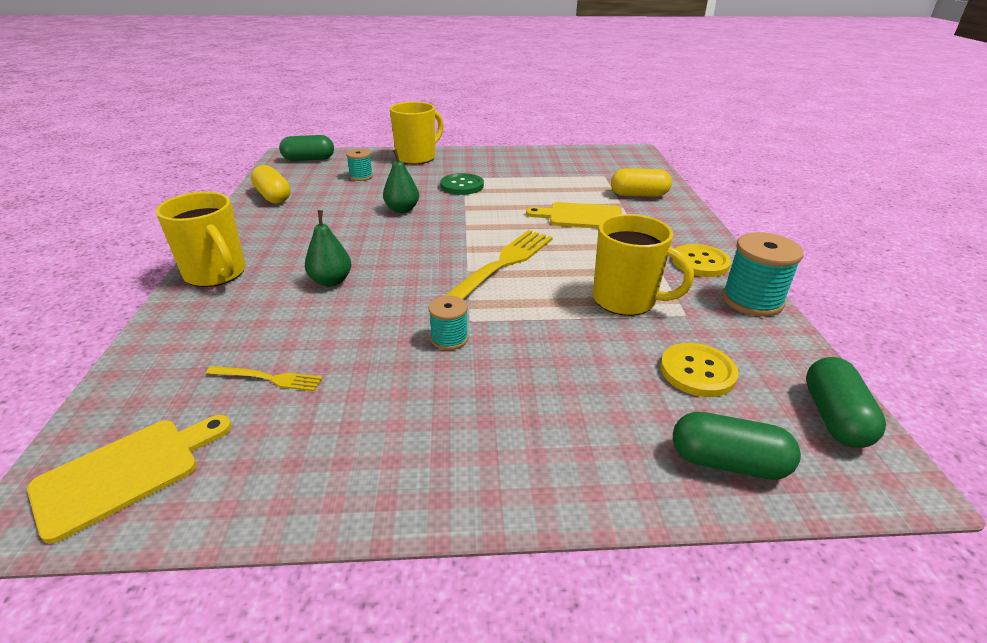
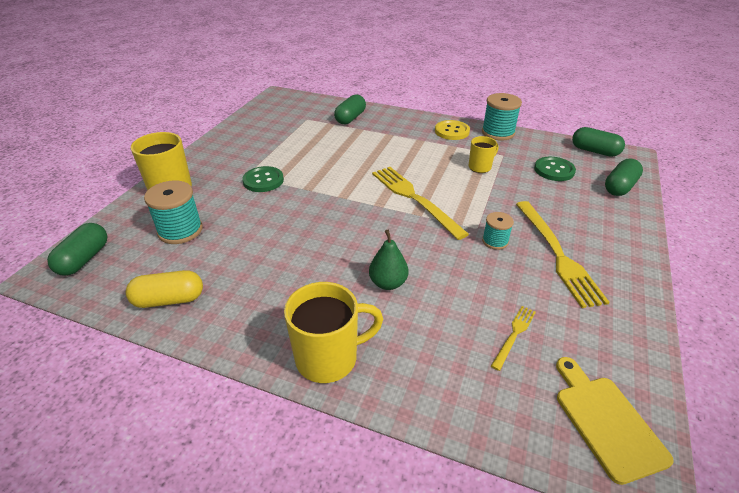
camera: 65 degrees left, 5 degrees up
turquoise spool [346,149,373,181] -> turquoise spool [144,180,203,244], size x1.72
green pear [383,149,419,213] -> none
yellow cutting board [526,202,622,228] -> none
yellow mug [593,214,694,316] -> yellow mug [469,136,498,173], size x0.58
yellow capsule [611,168,672,197] -> green capsule [334,94,366,124]
yellow button [660,343,739,397] -> green button [534,157,576,181]
none -> yellow fork [516,201,610,308]

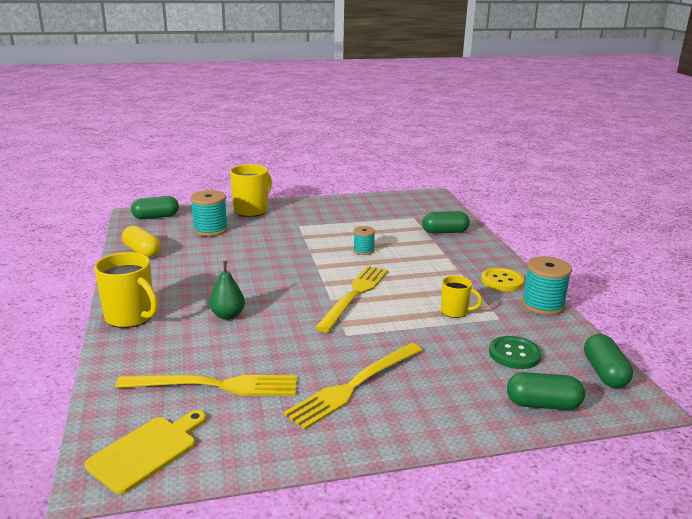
camera: 55 degrees right, 15 degrees down
green button [242,166,284,192] -> none
turquoise spool [482,212,514,250] -> turquoise spool moved to [353,226,375,255]
yellow fork [491,306,536,371] -> yellow fork [115,375,297,396], size x2.06

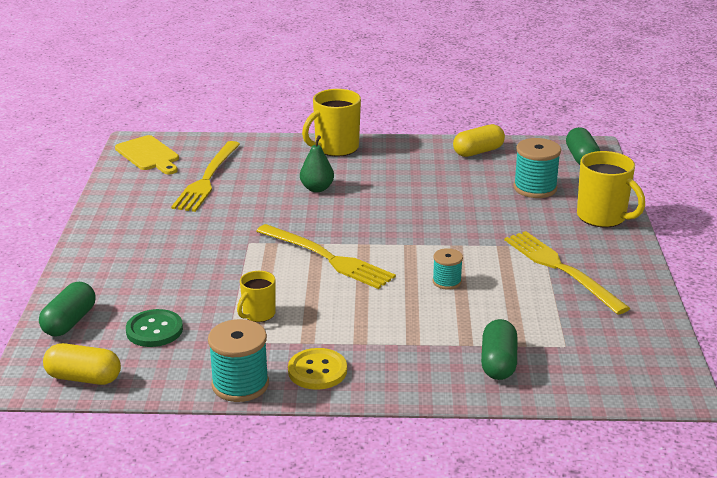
camera: 105 degrees right, 5 degrees up
yellow fork [283,343,422,430] -> yellow fork moved to [504,231,630,315]
green capsule [584,334,633,388] -> yellow capsule [43,343,121,385]

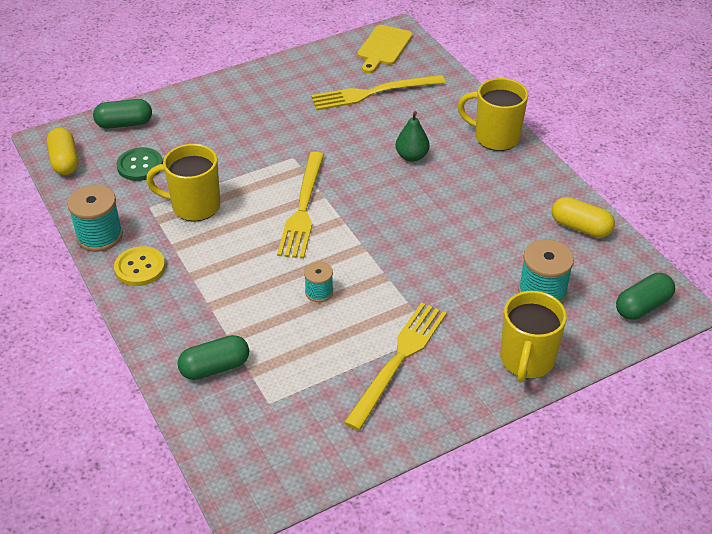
camera: 60 degrees right, 15 degrees up
yellow mug [237,271,276,322] -> yellow mug [146,144,220,221], size x1.72

